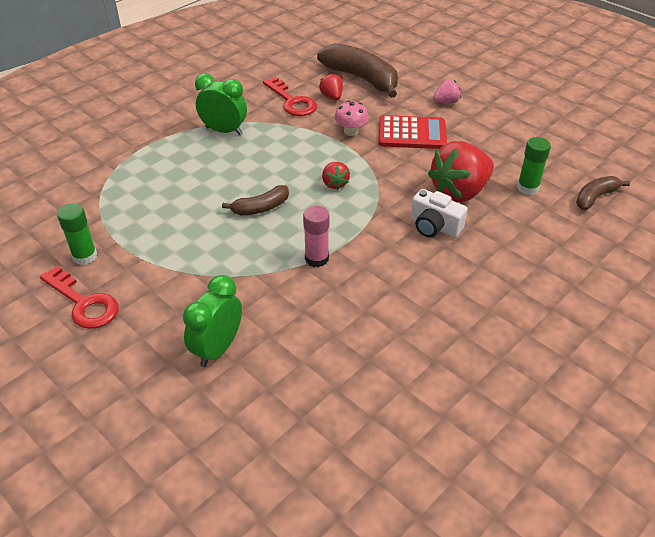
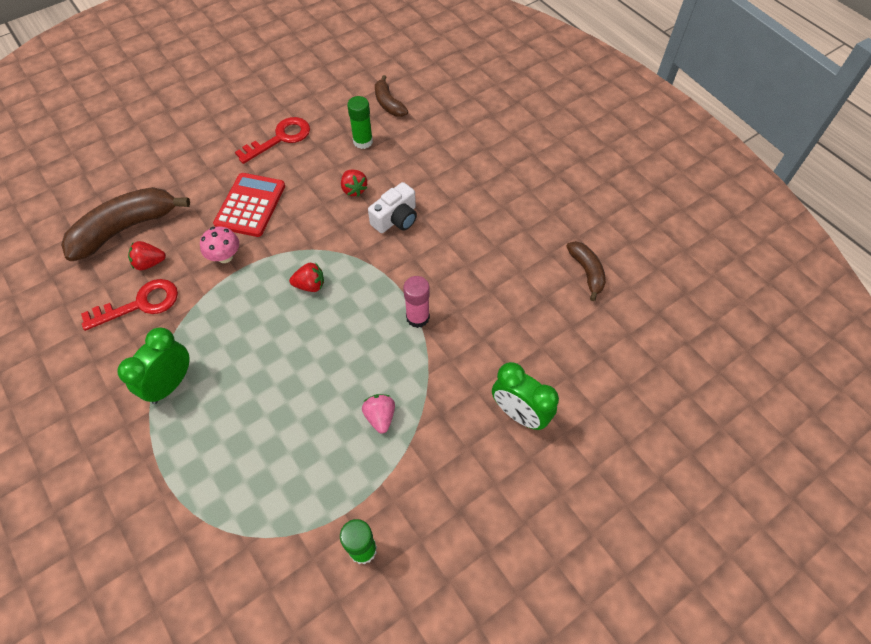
camera: 80 degrees left, 15 degrees up
red key [40,266,119,329] -> red key moved to [235,117,310,164]
brown banana [222,185,289,215] -> brown banana moved to [566,241,606,301]
red strawberry [428,141,494,203] -> red strawberry [341,170,368,197], size x0.47
pink strawberry [433,79,461,104] -> pink strawberry moved to [362,394,395,434]

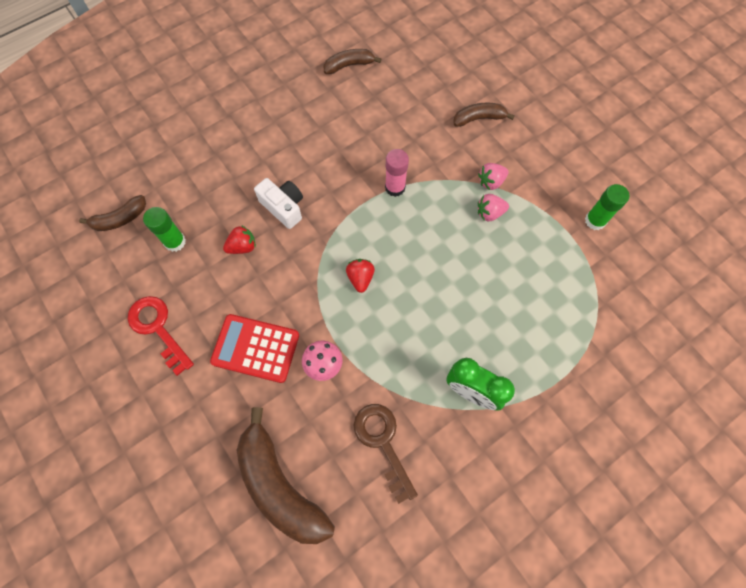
camera: 90 degrees left, 10 degrees up
red key [81,279,178,331] -> brown key [354,404,418,504]
red strawberry [128,241,166,270] -> none
green clock [492,362,559,430] -> brown banana [453,103,515,127]
none -> pink strawberry [478,163,509,190]

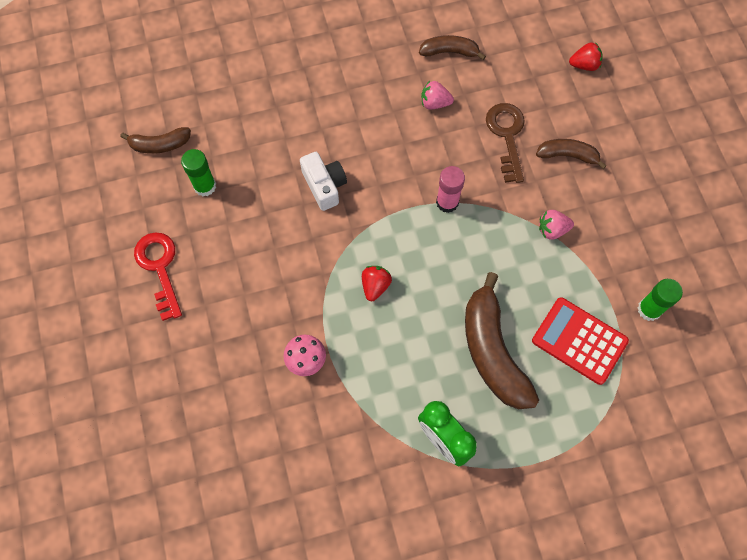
camera: 20 degrees right, 0 degrees up
red calculator [210,314,299,383] -> red calculator moved to [532,297,629,385]
red strawberry [223,225,256,254] -> red strawberry moved to [569,42,603,71]
brown banana [237,407,335,544] -> brown banana moved to [465,272,539,409]
brown key [354,404,418,504] -> brown key moved to [486,103,525,183]
pink strawberry [478,194,509,221] -> pink strawberry moved to [421,81,454,109]

